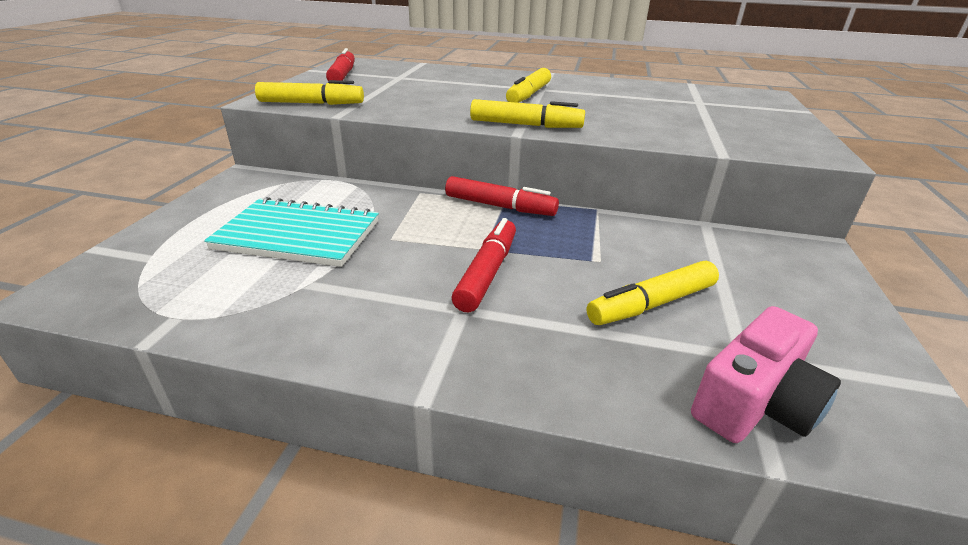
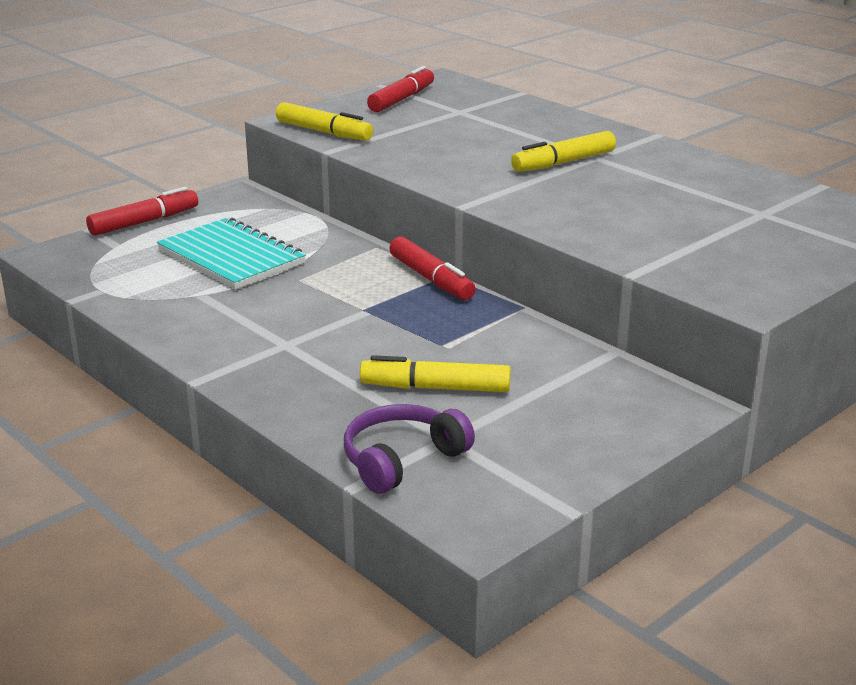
camera: 35 degrees right, 5 degrees down
red marker [452,218,516,312] -> red marker moved to [86,187,198,236]
yellow marker [470,99,585,128] -> none
pink camera [691,306,841,443] -> purple headphones [344,404,475,494]

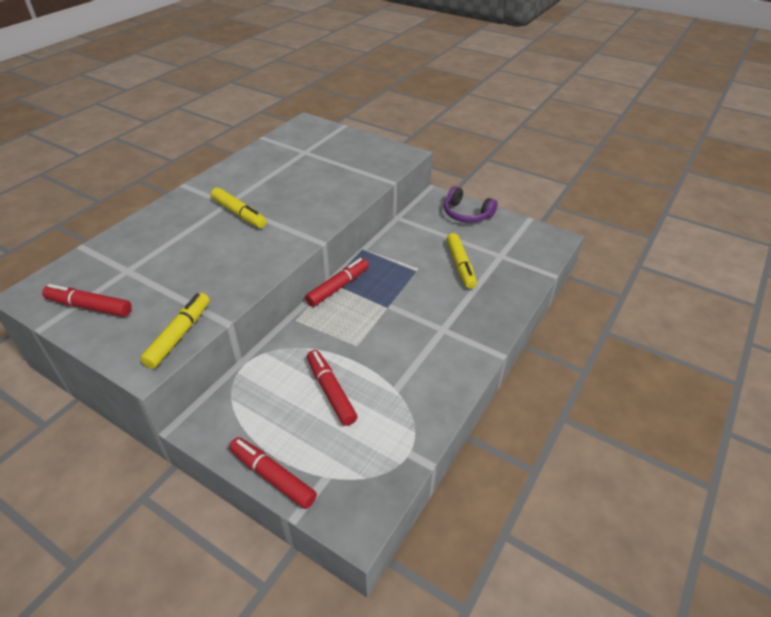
camera: 105 degrees left, 15 degrees up
turquoise notebook [157,217,306,290] -> red marker [307,350,358,426]
purple headphones [344,404,475,494] -> purple headphones moved to [444,186,498,223]

